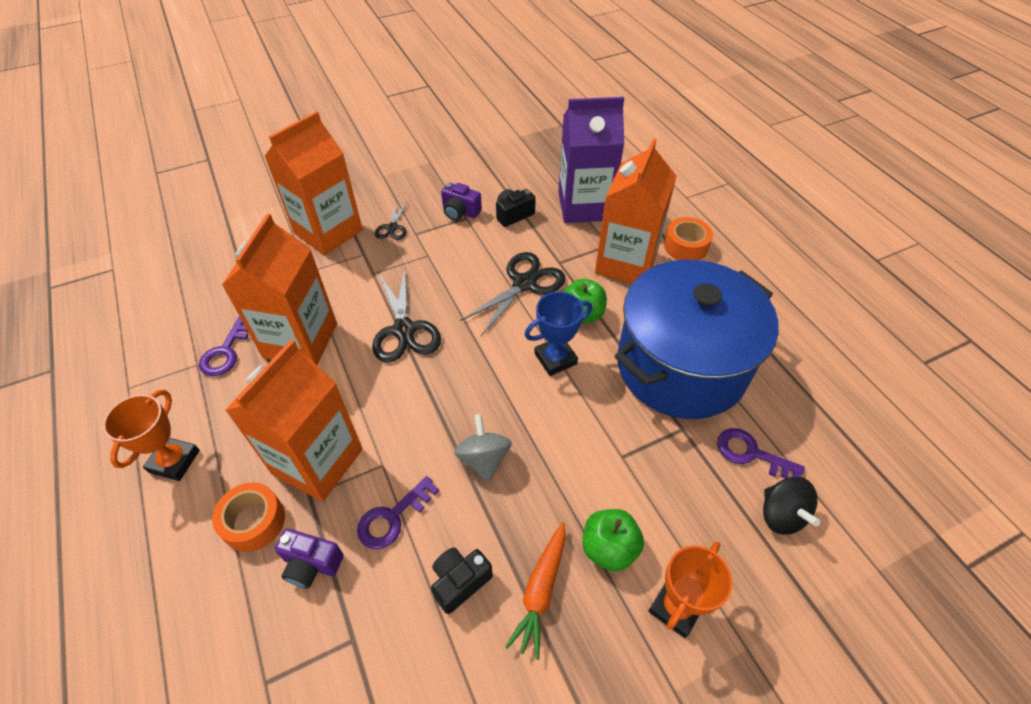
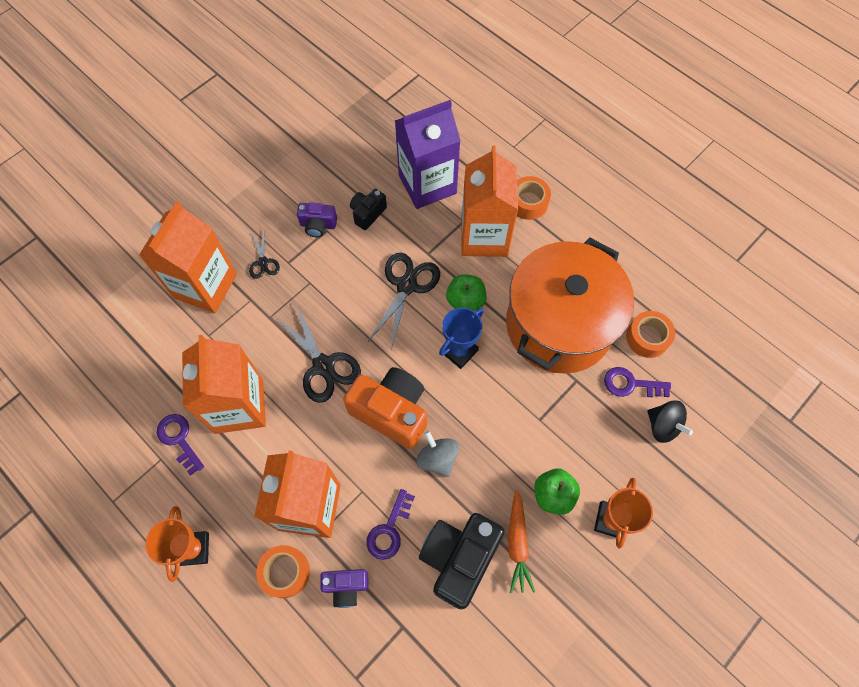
camera: 20 degrees left, 15 degrees up
purple key [199,316,249,376] -> purple key turned 150 degrees clockwise [156,414,204,476]
black camera [431,548,493,614] -> black camera [419,513,505,610], size x1.91
blue pot [615,260,779,419] -> orange pot [506,238,634,374]
none -> orange camera [343,367,427,449]
none -> orange tape [626,311,675,358]

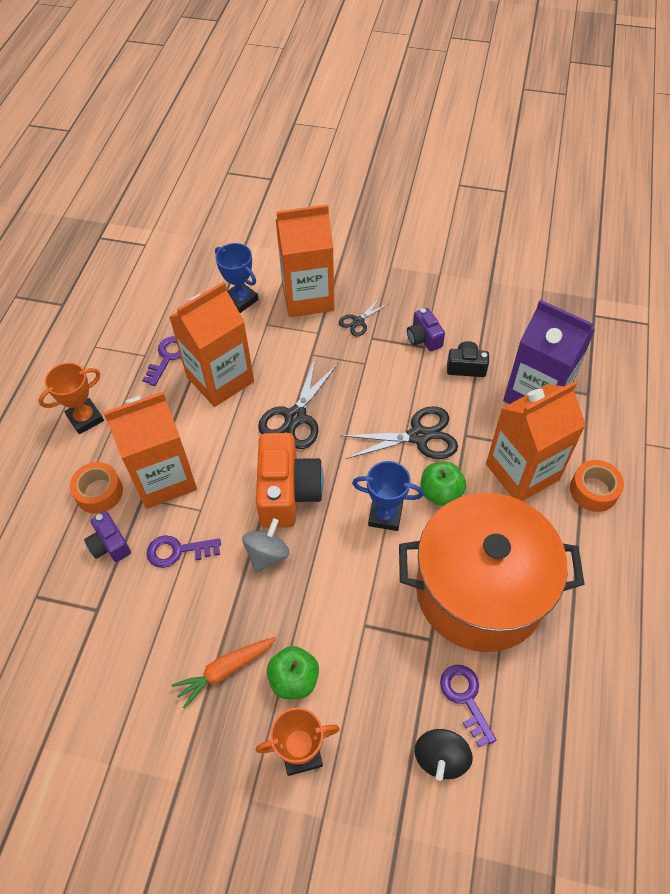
camera: 60 degrees right, 10 degrees down
black camera [419,513,505,610] -> none
orange tape [626,311,675,358] -> none
none -> blue trophy [215,243,258,313]

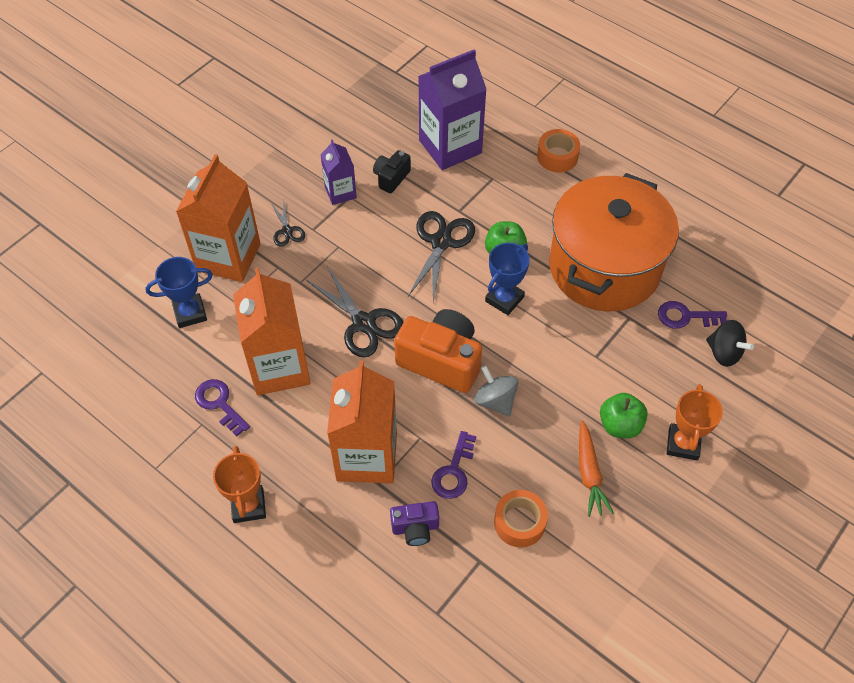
camera: 65 degrees left, 0 degrees up
orange tape [70,462,123,514] -> orange tape moved to [494,490,548,548]
purple camera [407,308,445,351] -> purple carton [320,139,357,205]
orange carton [486,381,586,501] -> none

